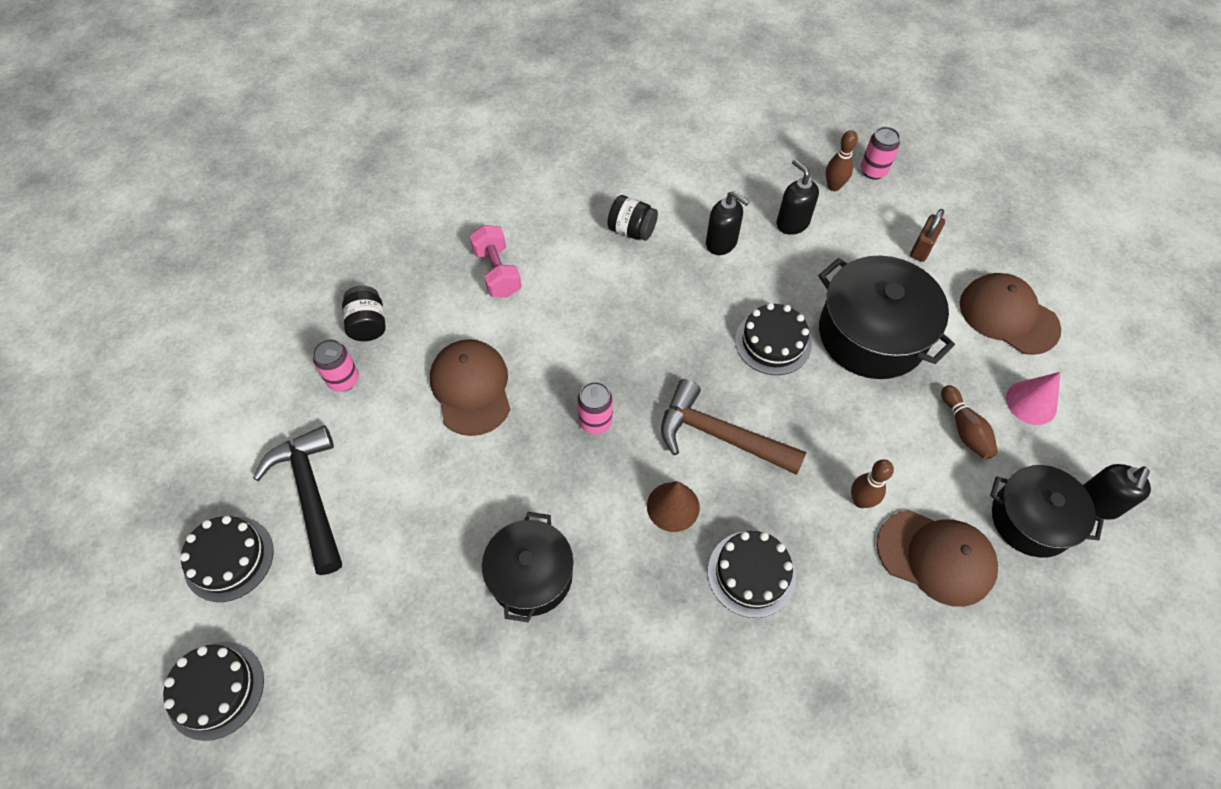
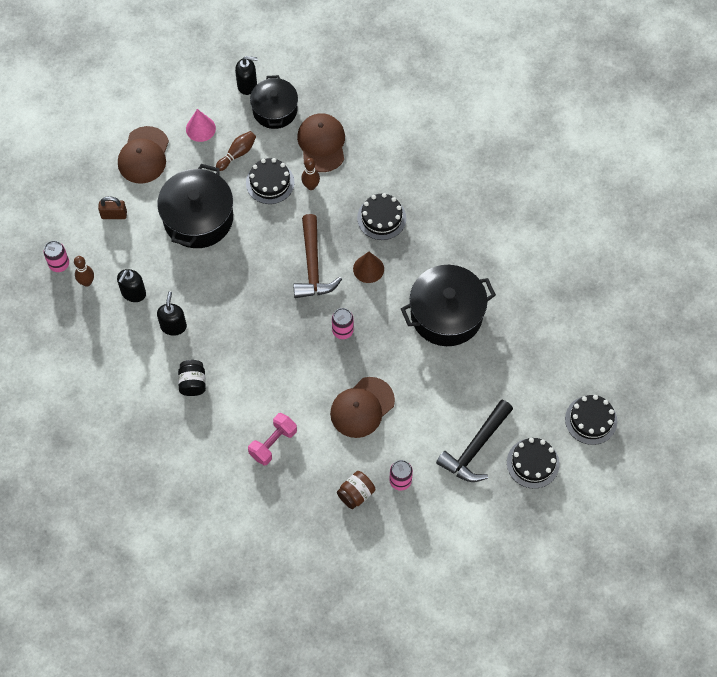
camera: 120 degrees left, 5 degrees up
black jar [342,286,386,341] -> brown jar [337,471,375,509]
black pot [482,512,574,622] -> black pot [401,265,496,346], size x1.51
black cake [735,303,812,375] -> black cake moved to [246,158,295,204]

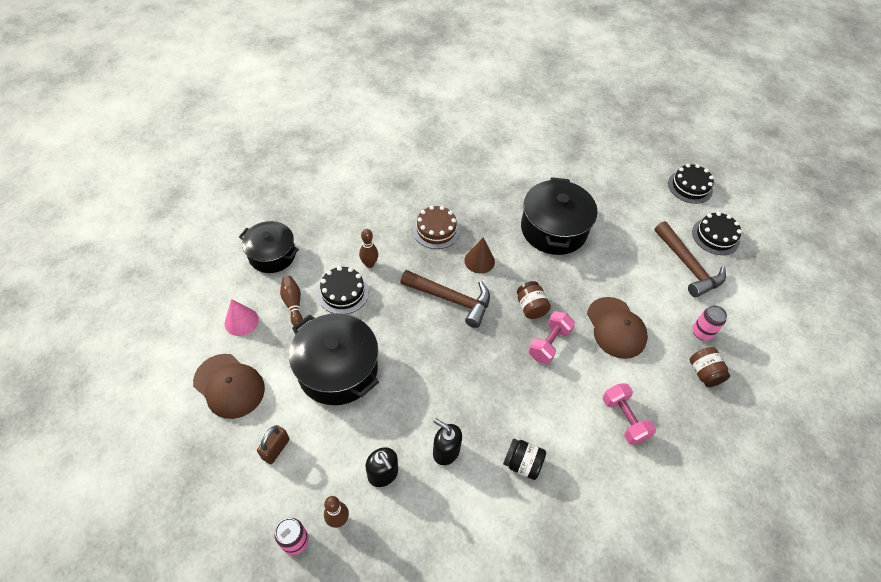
camera: 65 degrees left, 10 degrees down
black soap dispenser [235,56,258,95] -> none
brown cap [297,113,345,172] -> none
pink can [332,308,354,339] -> brown jar [517,281,551,319]
black cake [357,193,406,240] -> brown cake [413,206,460,249]
black hammer [436,400,513,482] -> brown hammer [654,221,726,297]
none -> pink dumbbell [528,311,575,364]

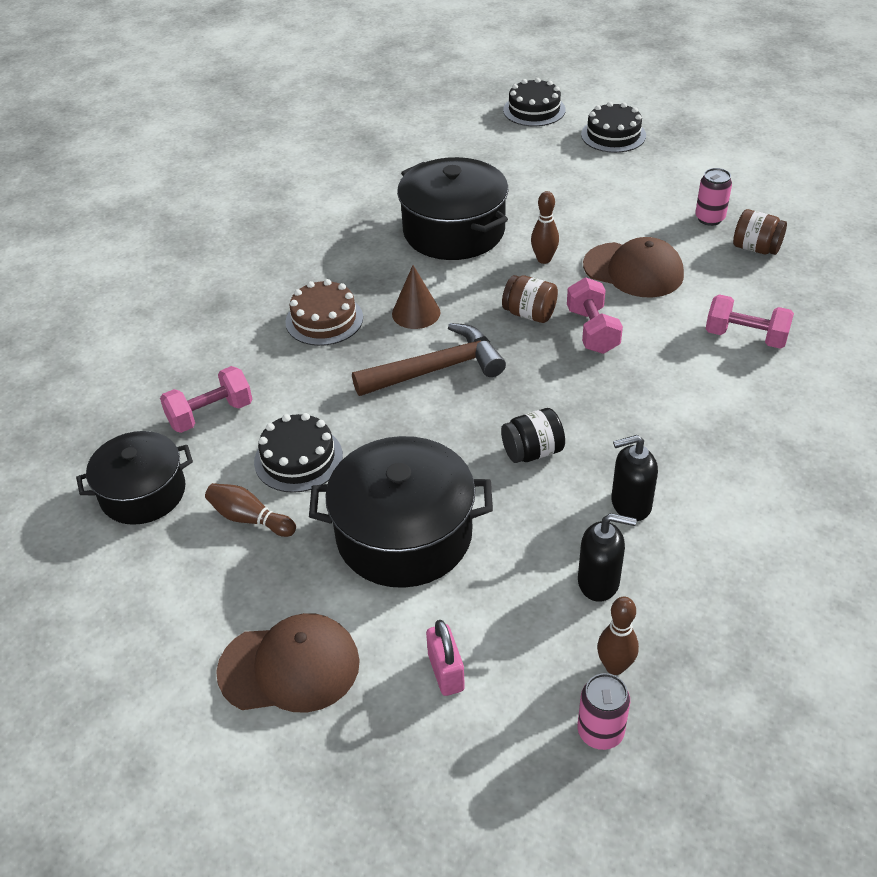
camera: 40 degrees left, 10 degrees down
pink cone [225,299,259,336] -> none
brown padlock [257,425,290,464] -> pink padlock [426,620,465,696]
brown bowling pin [359,229,378,268] -> brown bowling pin moved to [531,191,559,264]
black jar [503,439,546,480] -> black jar moved to [501,408,565,463]
brown hammer [654,221,726,297] -> none
none -> pink dumbbell [160,366,253,433]

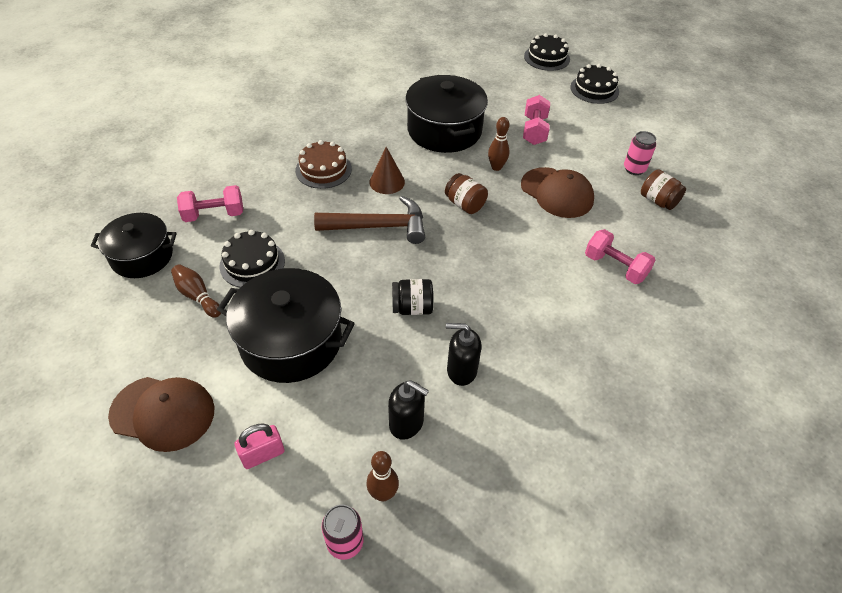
camera: 15 degrees right, 5 degrees up
pink padlock [426,620,465,696] -> pink padlock turned 60 degrees clockwise [235,423,285,469]
pink dumbbell [567,277,623,354] -> pink dumbbell moved to [523,95,550,145]

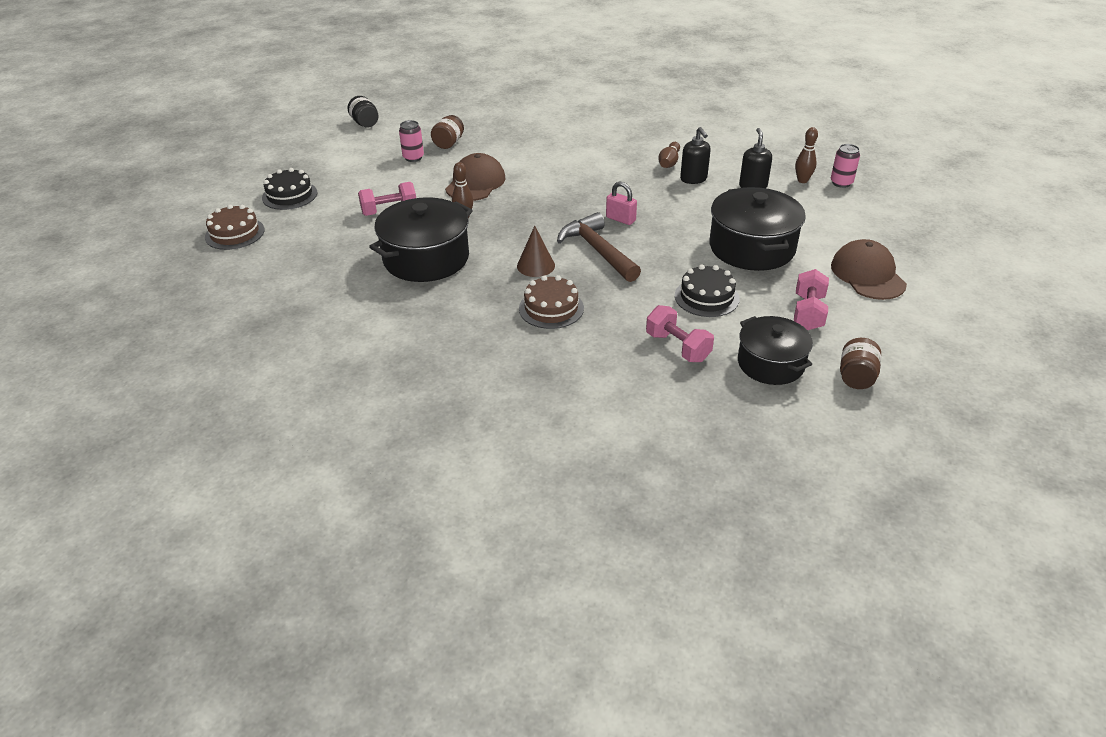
camera: 115 degrees left, 10 degrees down
brown bowling pin [171,264,221,318] -> brown bowling pin moved to [658,142,680,168]
pink padlock [235,423,285,469] -> pink padlock moved to [606,182,637,225]
black jar [392,279,433,315] -> black jar moved to [347,96,379,127]
brown jar [445,173,488,214] -> brown jar moved to [840,338,881,389]
black cake [524,33,570,71] -> brown cake [205,204,265,250]
pink dumbbell [585,229,656,284] -> pink dumbbell moved to [794,269,829,330]

